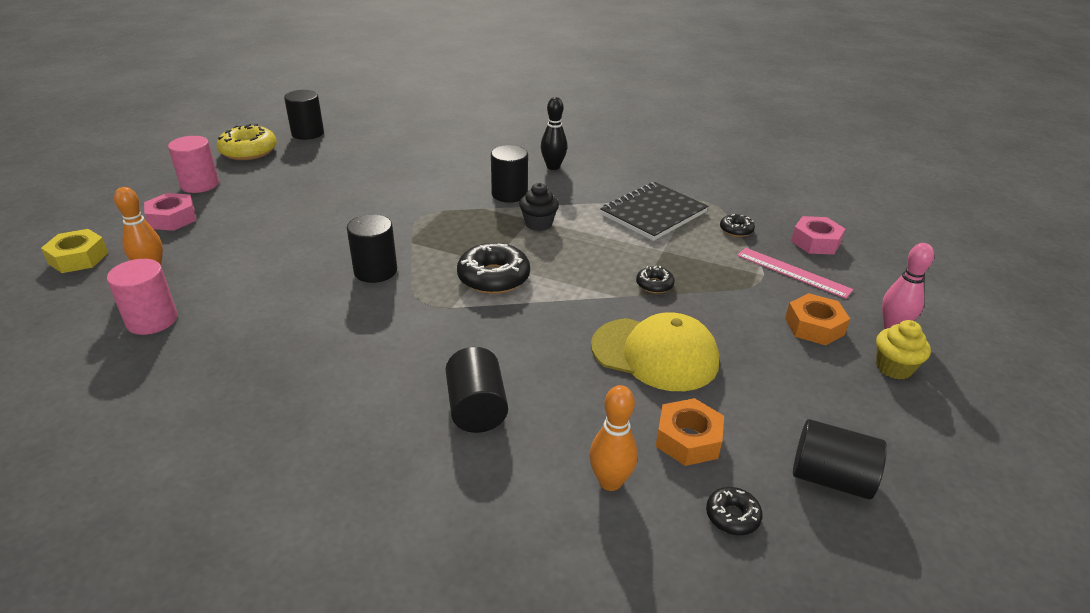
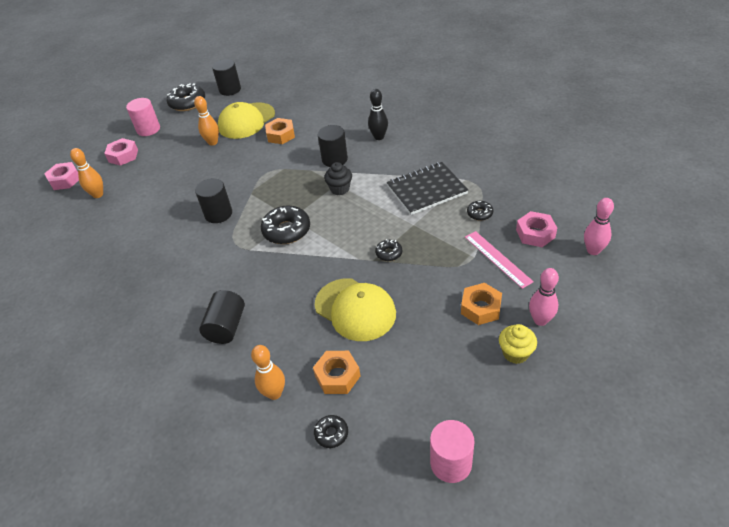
camera: 25 degrees right, 10 degrees up
yellow nut [41,229,108,273] -> pink nut [44,162,79,190]
pink cylinder [107,259,177,335] -> pink cylinder moved to [430,420,474,483]
yellow donut [217,124,277,160] -> black donut [167,83,205,111]
black cylinder [793,419,887,499] -> none
none -> orange bowling pin [194,96,219,146]
none -> yellow cap [218,102,275,139]
none -> orange nut [265,118,295,144]
none -> pink bowling pin [584,198,614,255]

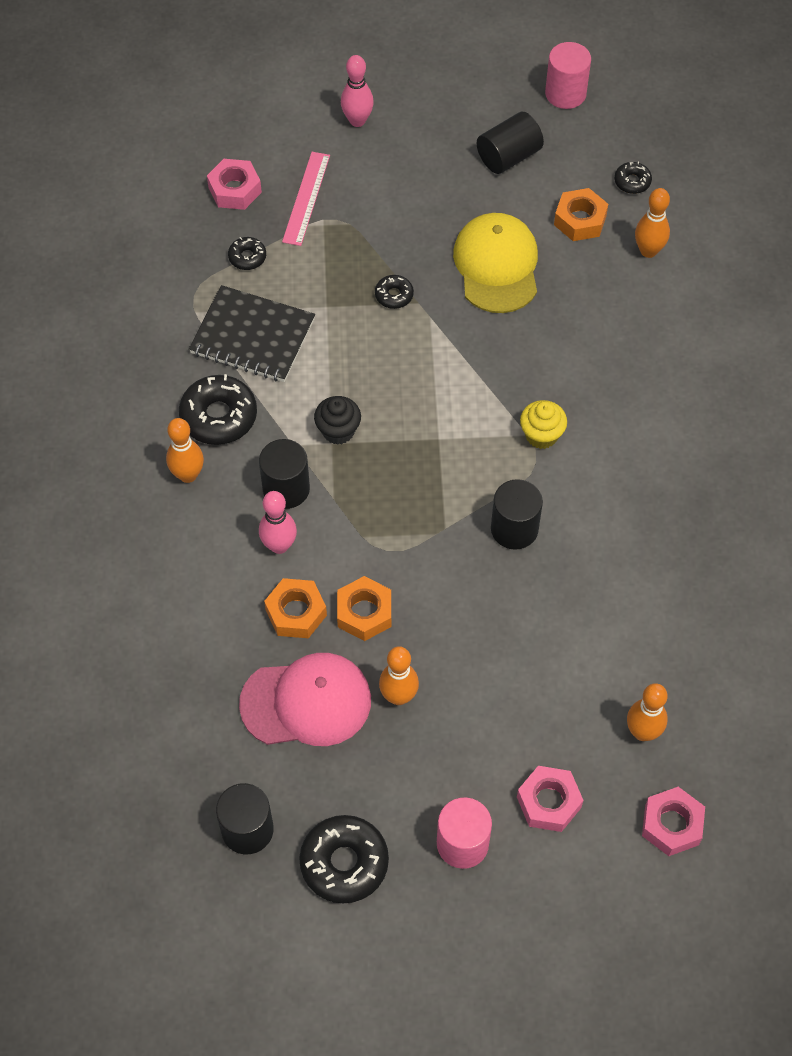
camera: 140 degrees left, 15 degrees up
black cylinder [199,290,245,344] -> black cylinder moved to [477,112,544,174]
yellow cap [218,102,275,139] -> pink cap [239,653,371,746]
black donut [261,205,310,244] -> black donut moved to [179,374,257,445]
black bowling pin [368,89,388,140] -> orange bowling pin [166,418,204,483]
orange nut [461,283,502,325] -> orange nut moved to [337,576,391,641]
yellow cupcake [499,324,537,364] -> yellow cupcake moved to [520,400,567,449]
pink bowling pin [584,198,614,255] -> pink bowling pin moved to [259,491,297,554]

